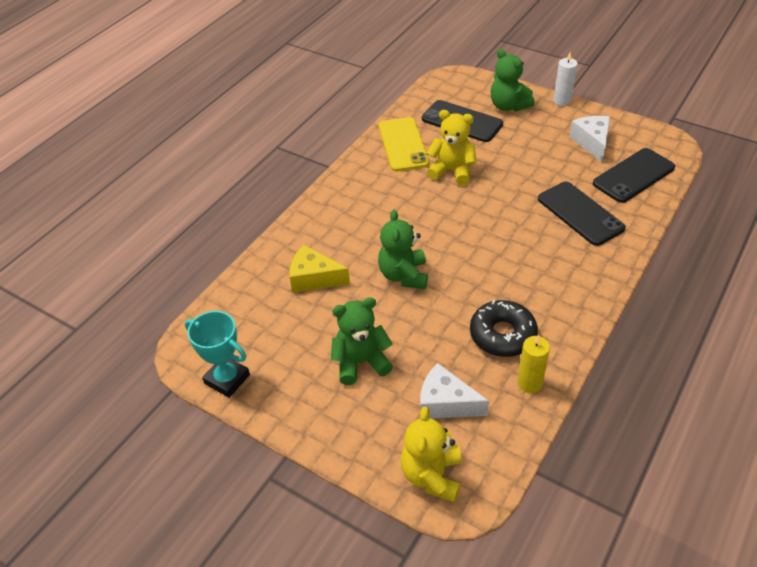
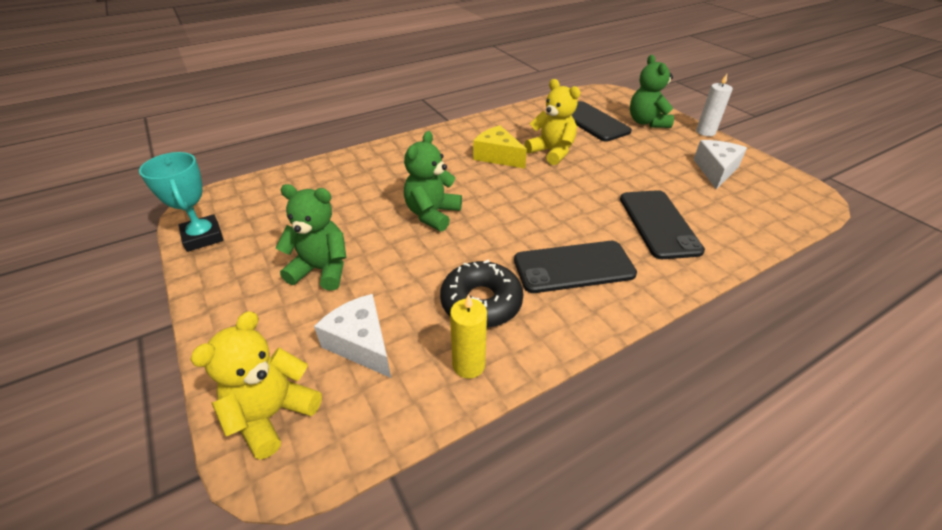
camera: 25 degrees right, 5 degrees down
yellow cheese [290,245,350,293] -> yellow cheese moved to [473,125,527,169]
yellow phone [379,117,429,172] -> none
black phone [593,148,675,203] -> black phone moved to [514,241,637,293]

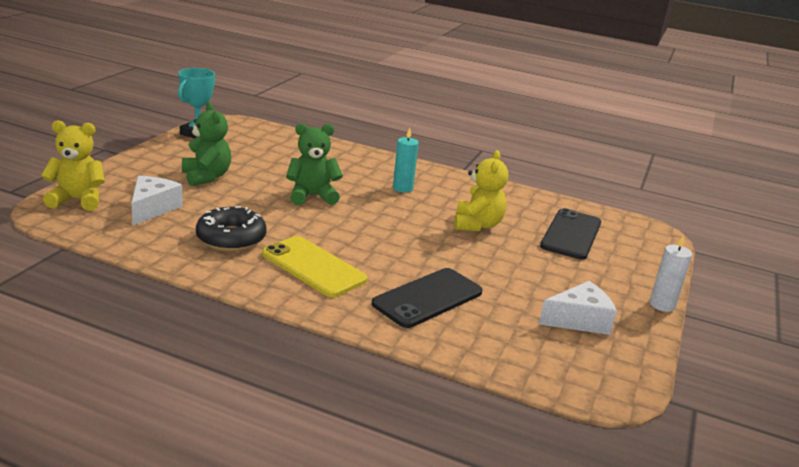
camera: 50 degrees right, 15 degrees down
yellow candle [450,294,487,379] -> none
yellow cheese [473,125,527,169] -> none
black phone [514,241,637,293] -> yellow phone [262,236,367,297]
green teddy bear [630,55,674,128] -> none
none -> turquoise candle [393,128,419,193]

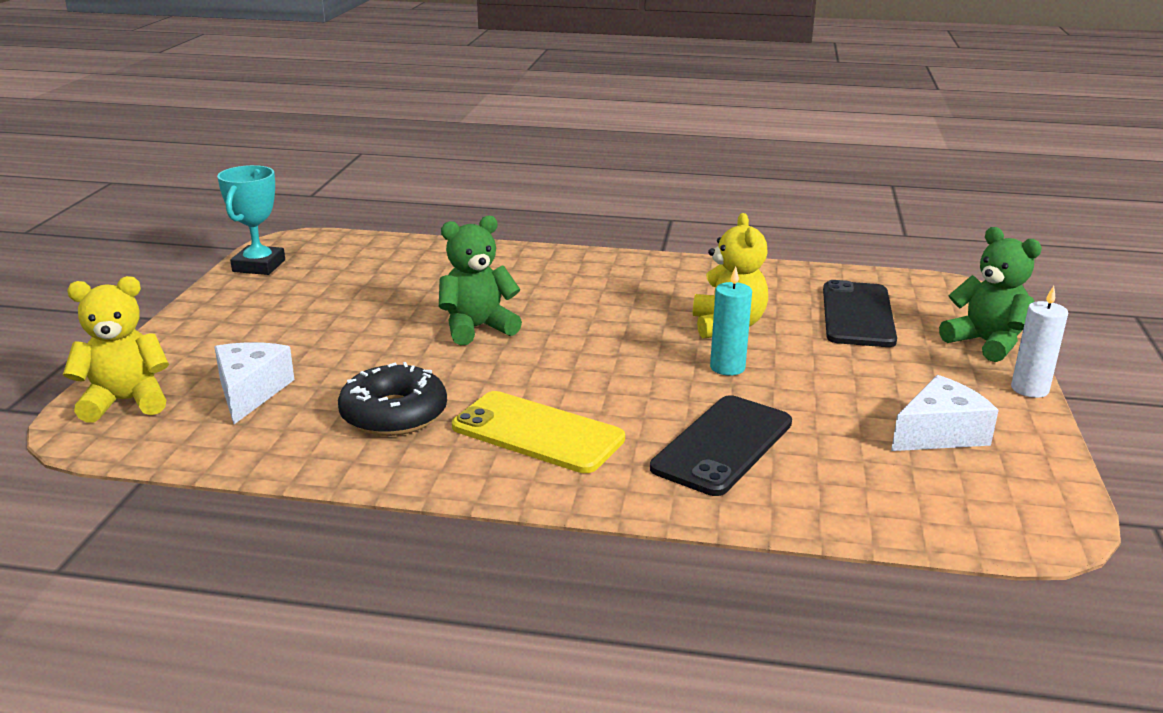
camera: 10 degrees left, 0 degrees up
green teddy bear [182,102,231,186] -> green teddy bear moved to [939,227,1042,362]
turquoise candle [393,128,419,193] -> turquoise candle moved to [710,267,752,376]

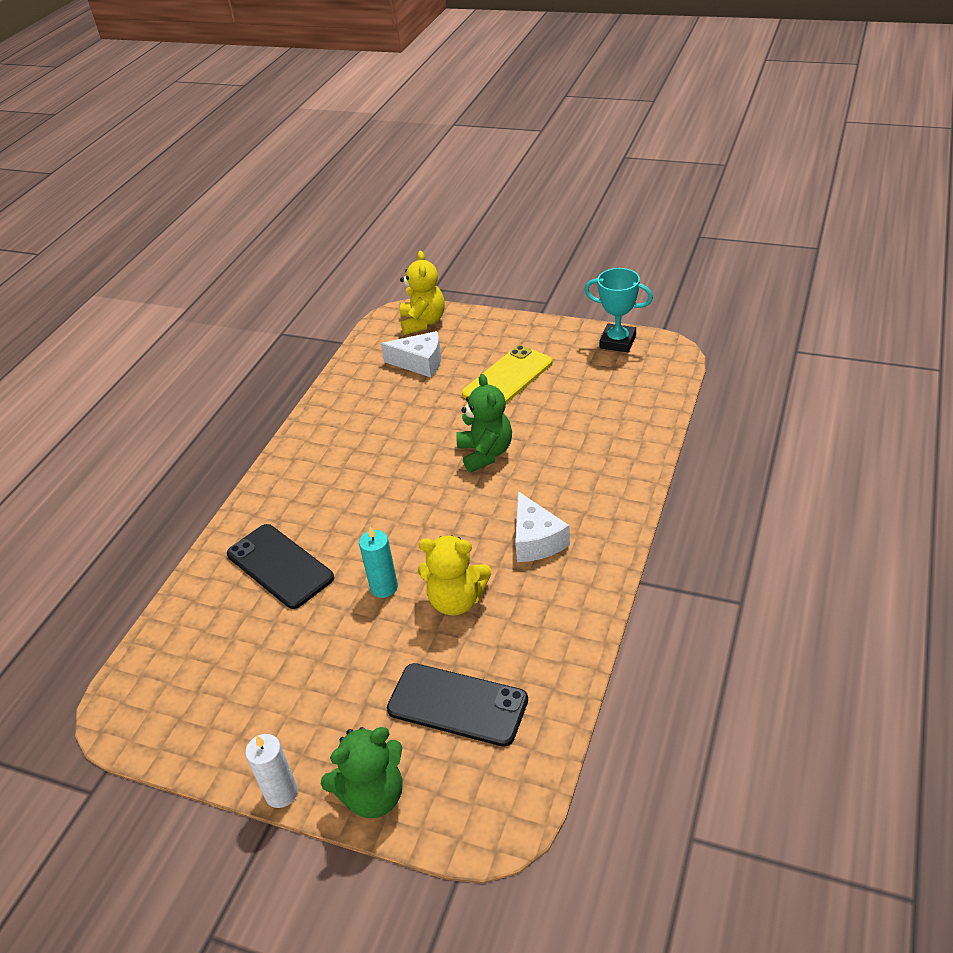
camera: 105 degrees right, 15 degrees up
black donut [338,362,447,436] -> none
yellow phone [452,391,625,473] -> yellow phone moved to [462,345,553,403]
white cheese [891,375,999,451] -> white cheese moved to [515,491,570,562]

